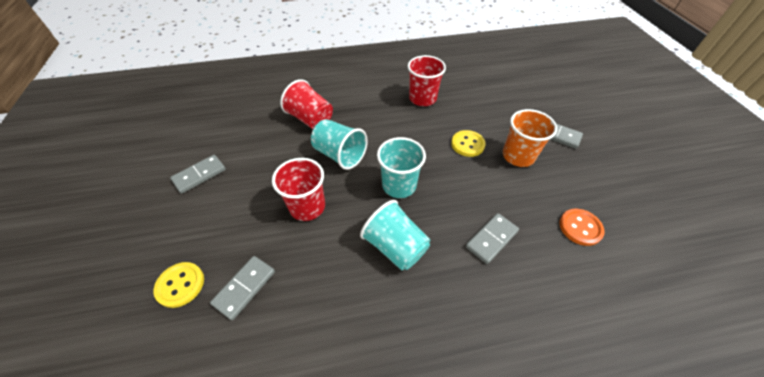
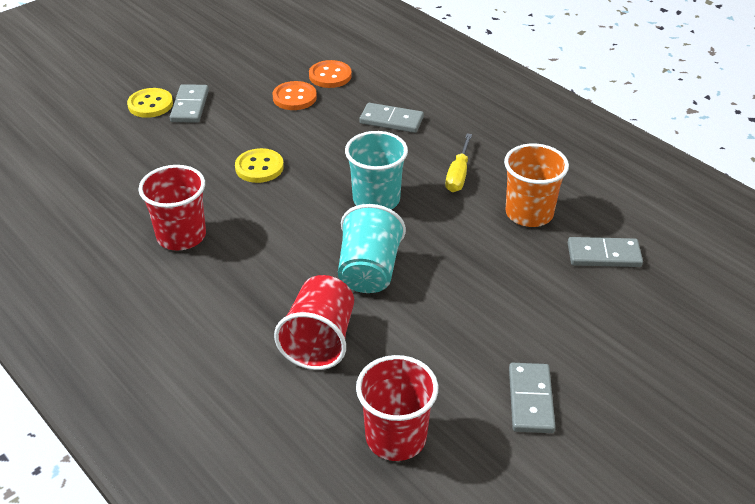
camera: 120 degrees left, 10 degrees down
yellow button [154,262,204,308] -> yellow button moved to [127,88,173,118]
grey domino [170,155,226,194] -> grey domino turned 75 degrees clockwise [509,363,556,433]
red cup [272,158,325,221] -> red cup moved to [356,355,438,461]
turquoise cup [360,200,431,271] -> yellow screwdriver [445,134,472,192]
orange cup [503,109,557,167] -> orange cup moved to [504,143,569,227]
none -> orange button [272,81,317,110]

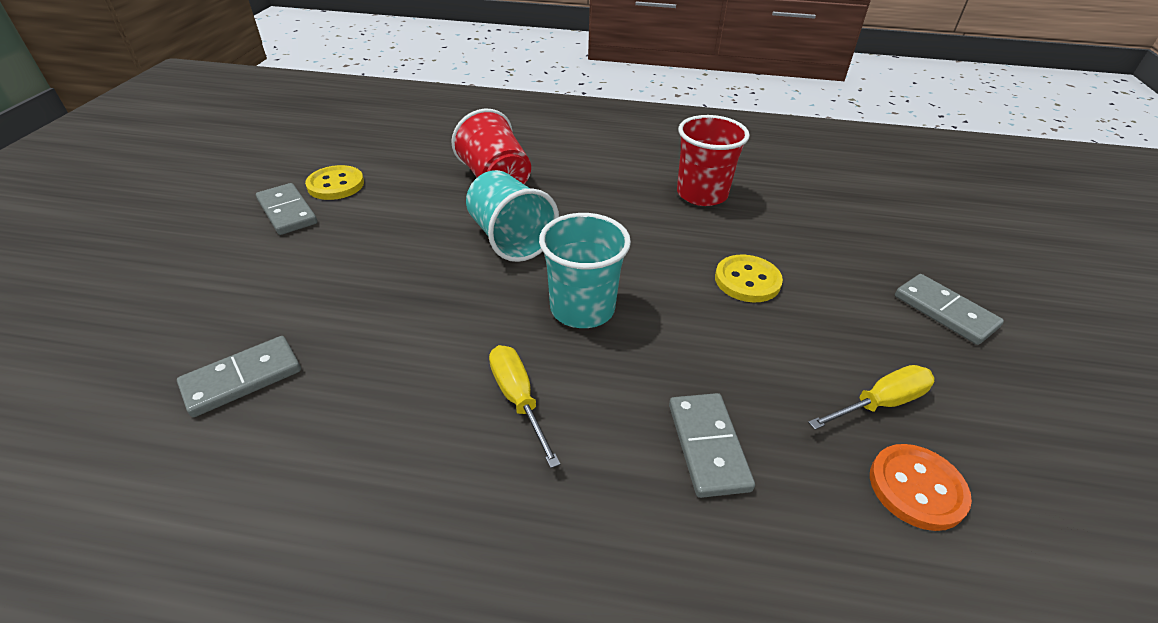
camera: 140 degrees right, 0 degrees up
yellow button [127,88,173,118] -> yellow button moved to [305,165,364,200]
orange button [272,81,317,110] -> yellow screwdriver [808,365,935,430]
red cup [356,355,438,461] -> none
grey domino [359,103,424,133] -> grey domino turned 75 degrees counterclockwise [669,393,755,498]
orange cup [504,143,569,227] -> none

